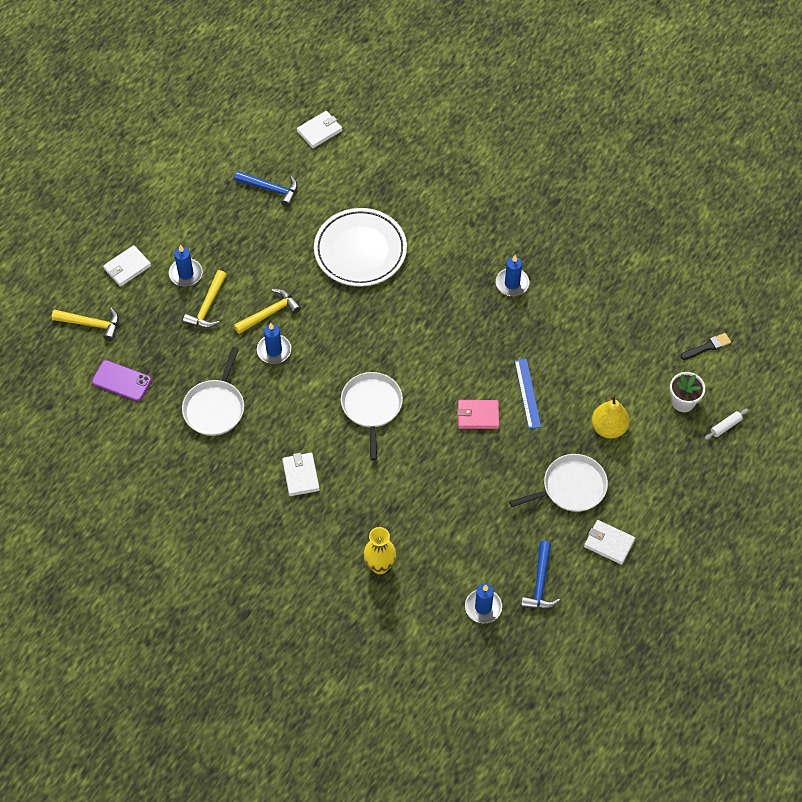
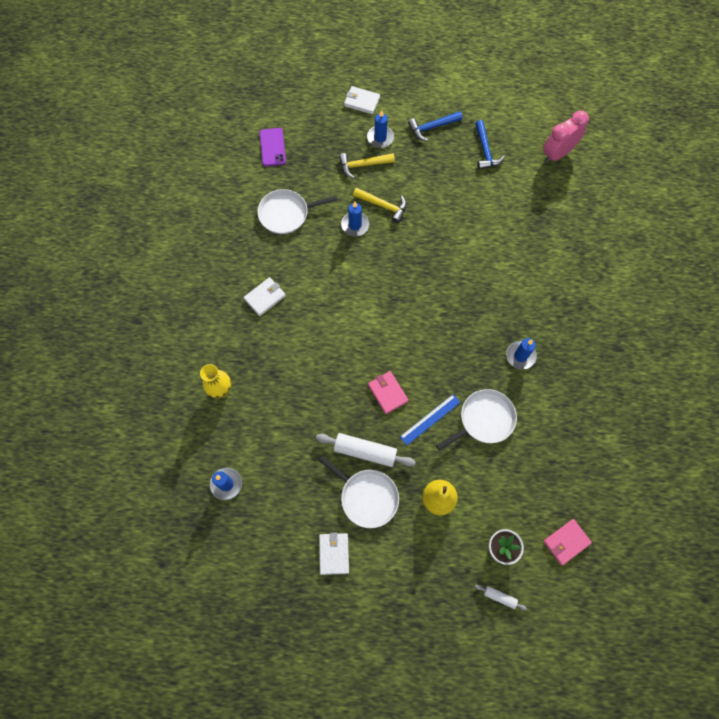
camera: 60 degrees right, 10 degrees up
yellow hammer [52,307,119,341] -> none
white wallet [297,111,342,148] -> pink clock [543,110,589,163]
white plate [314,208,407,287] -> none
white pan [341,372,403,460] -> white pan moved to [436,389,517,451]
blue hammer [521,541,561,609] -> blue hammer moved to [408,111,463,142]
black brush [681,333,731,360] -> pink wallet [544,519,592,565]
none -> white rolling pin [316,433,416,467]

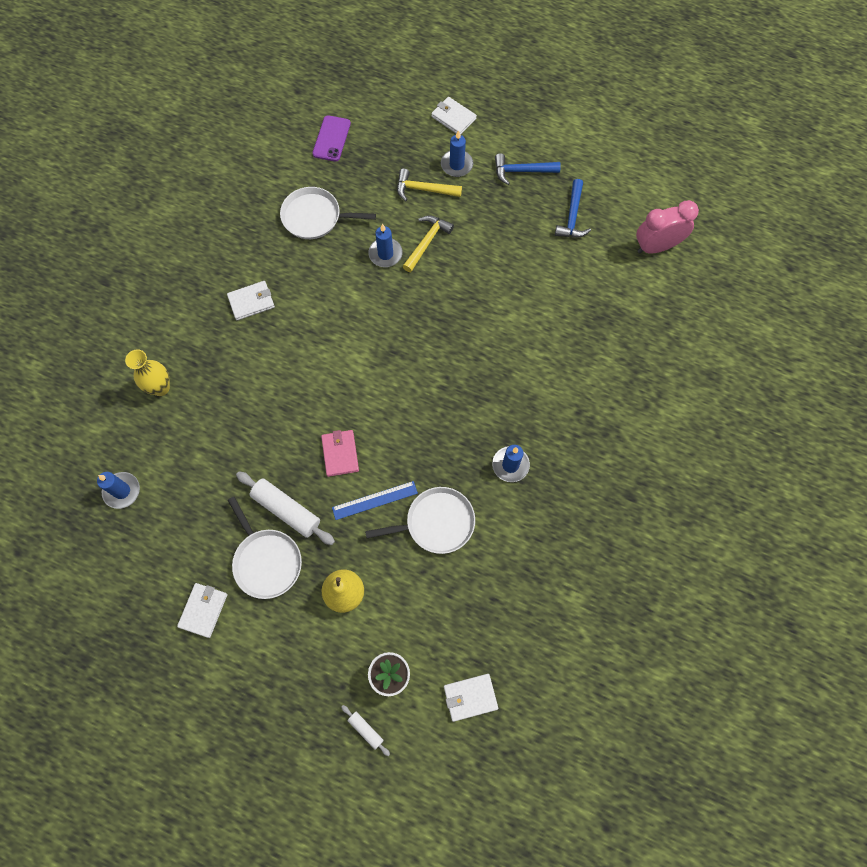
camera: 20 degrees right, 0 degrees up
yellow hammer [353,188,407,223] -> yellow hammer turned 105 degrees counterclockwise [403,215,454,272]
pink wallet [544,519,592,565] -> white wallet [444,674,498,722]

